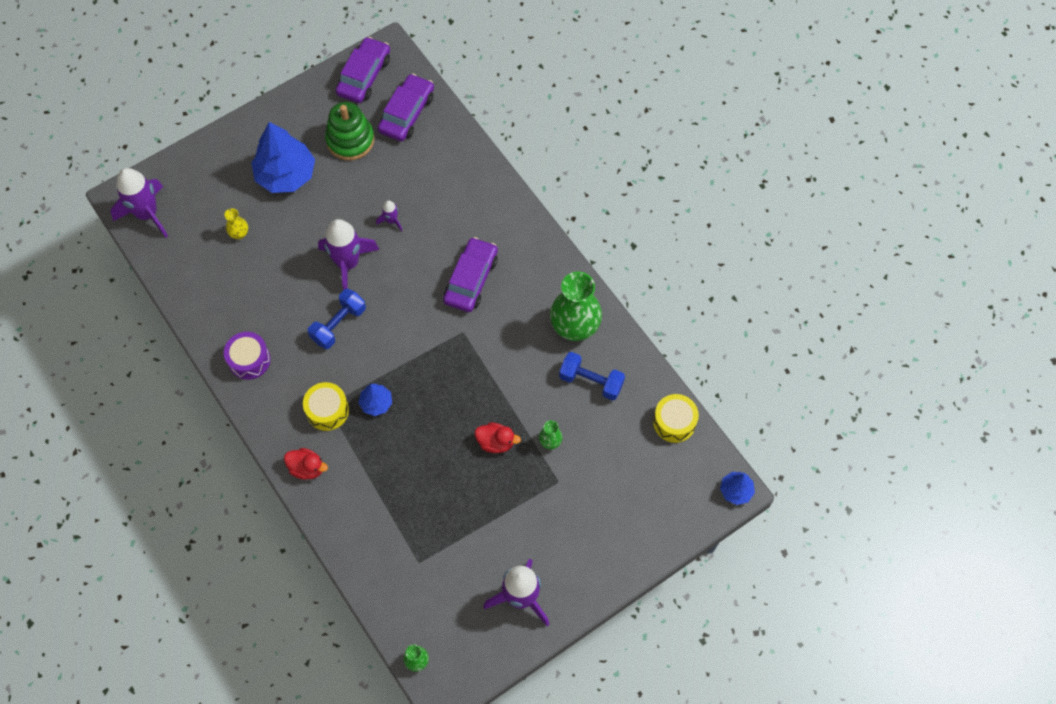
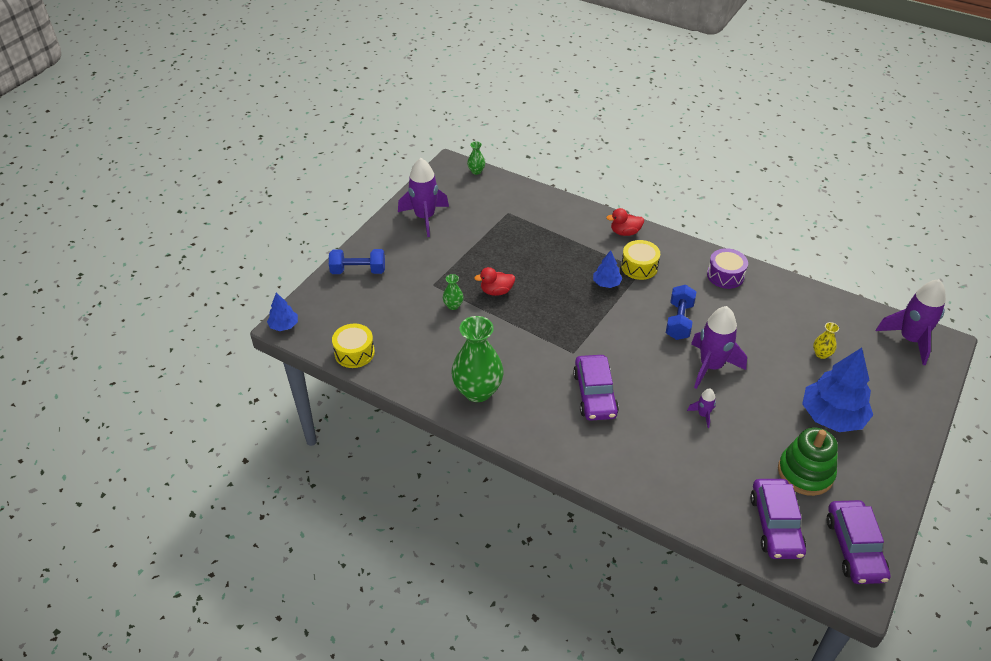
camera: 155 degrees right, 20 degrees down
blue dumbbell [559,352,625,401] -> blue dumbbell moved to [329,249,385,274]

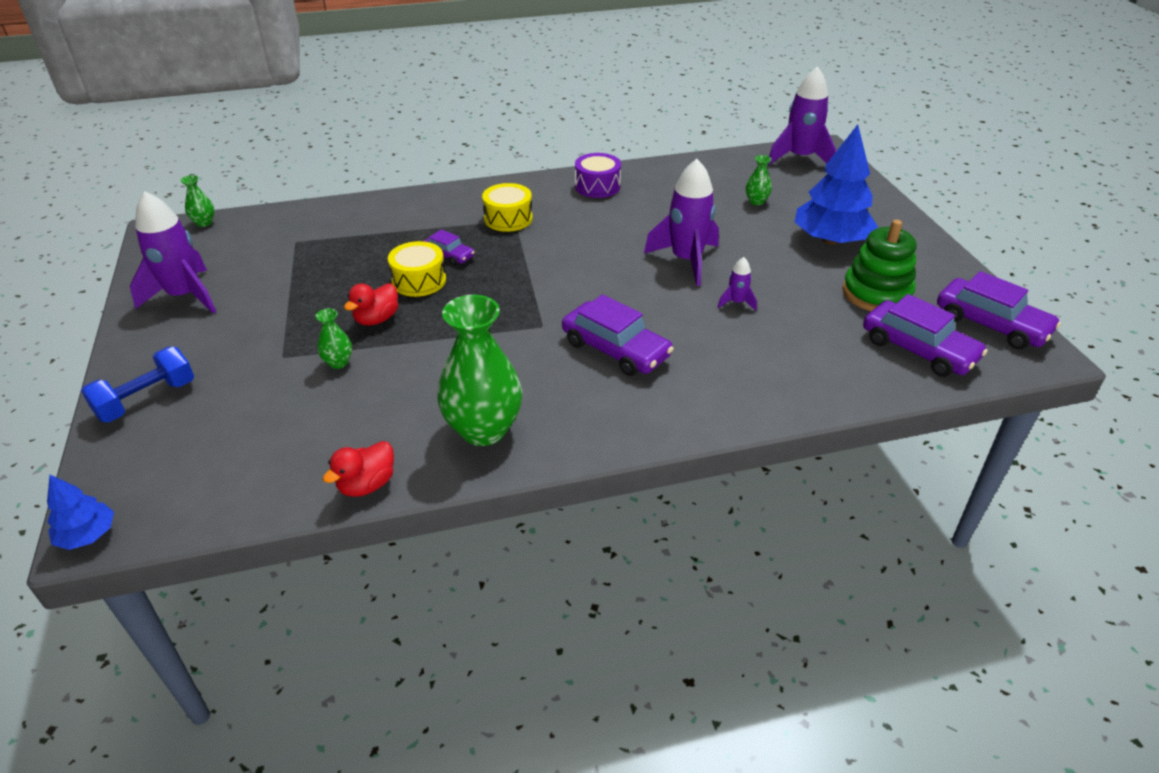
camera: 45 degrees left, 5 degrees down
yellow drum [332,323,375,368] -> yellow drum moved to [388,241,446,297]
blue tree [593,250,623,288] -> none
red duck [606,208,644,236] -> red duck moved to [323,441,394,497]
blue dumbbell [666,285,696,340] -> none
yellow vase [813,322,839,359] -> green vase [746,155,772,205]
none -> purple car [424,229,475,266]

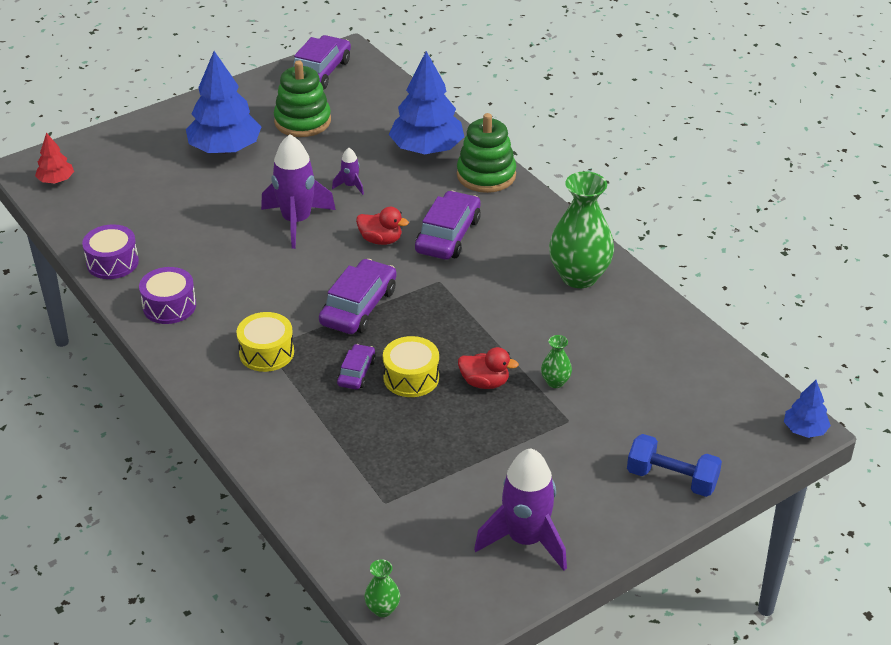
camera: 110 degrees left, 0 degrees up
red duck [323,441,394,497] -> red duck moved to [356,207,409,245]
green vase [746,155,772,205] -> none
purple rocket [768,66,836,165] -> red tree [35,132,74,183]
purple car [863,294,988,377] -> purple car moved to [319,259,397,334]
none -> purple drum [82,224,139,279]
none -> blue tree [389,51,464,154]
none -> green stacking toy [457,113,516,193]

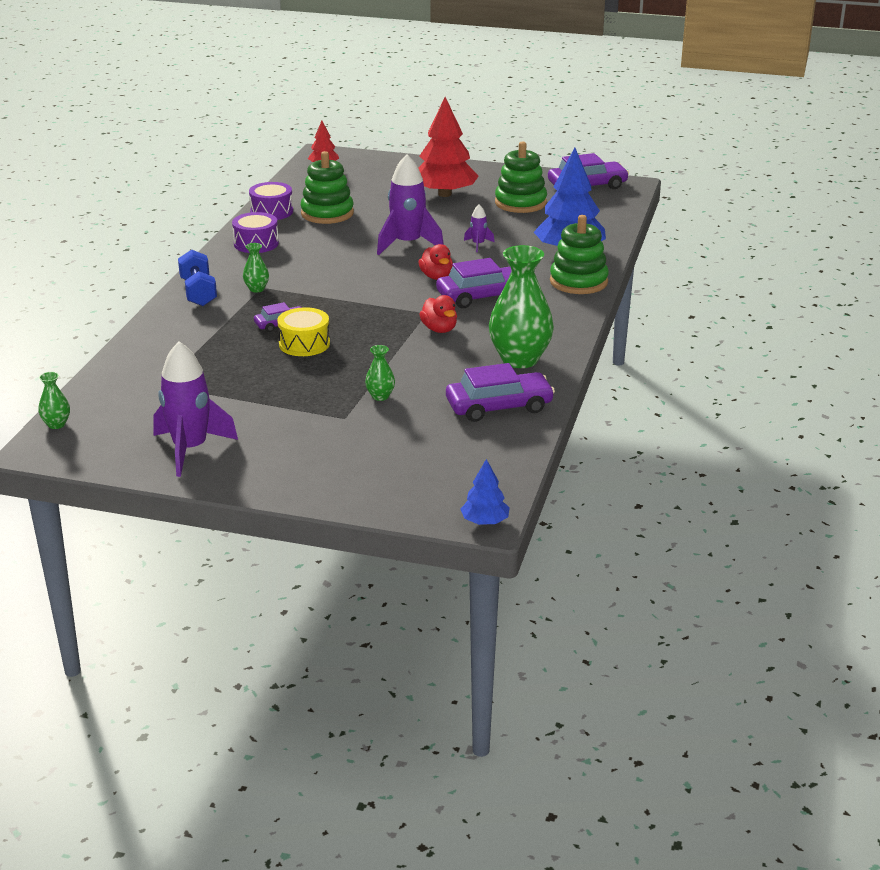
camera: 50 degrees right, 10 degrees down
blue tree [186,51,262,153] -> red tree [418,97,479,197]
yellow drum [237,312,294,372] -> green vase [243,243,269,292]
purple car [319,259,397,334] -> purple car moved to [446,363,555,422]
red duck [458,347,519,389] -> red duck moved to [419,295,457,333]
blue dumbbell [627,434,722,497] -> blue dumbbell moved to [178,249,217,306]
none -> green stacking toy [301,151,354,224]

